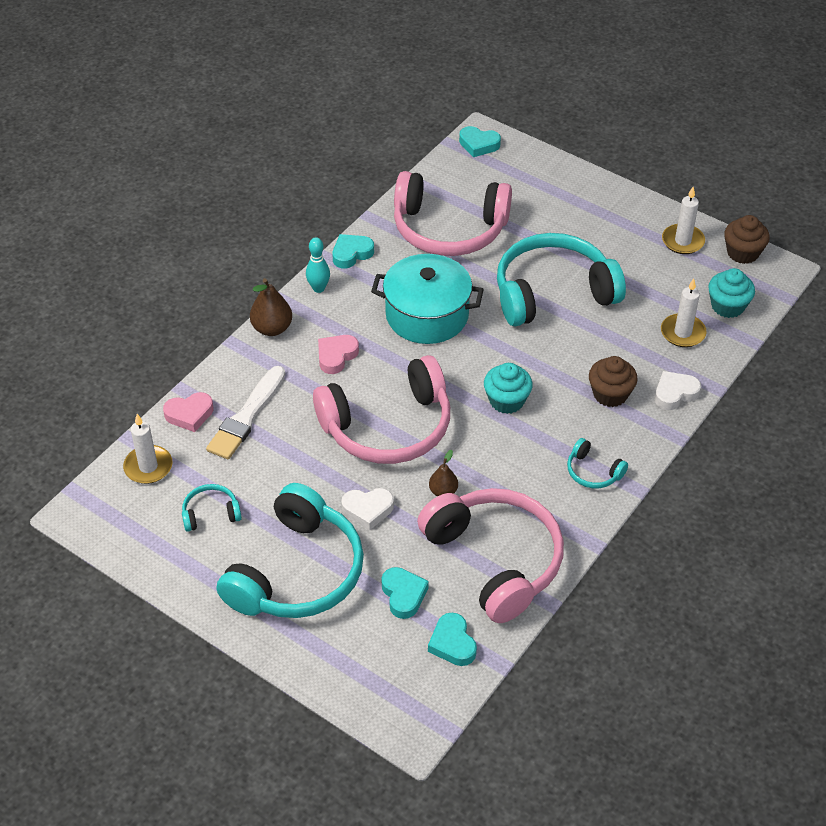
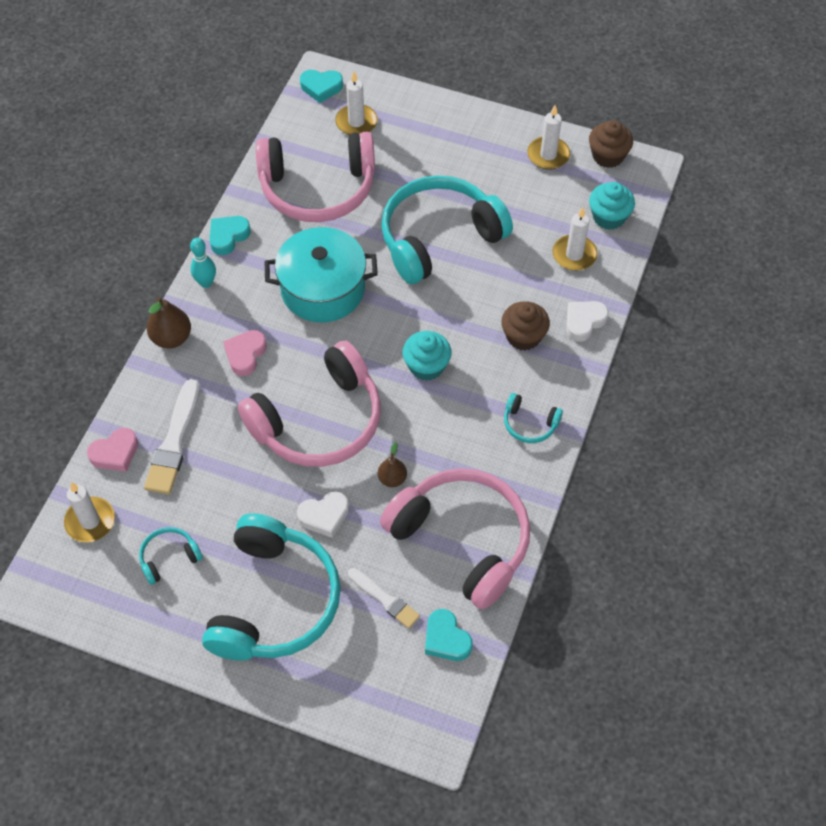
camera: 15 degrees left, 10 degrees up
turquoise heart [381,567,429,619] -> white brush [348,568,420,629]
none -> white candle [335,71,378,135]

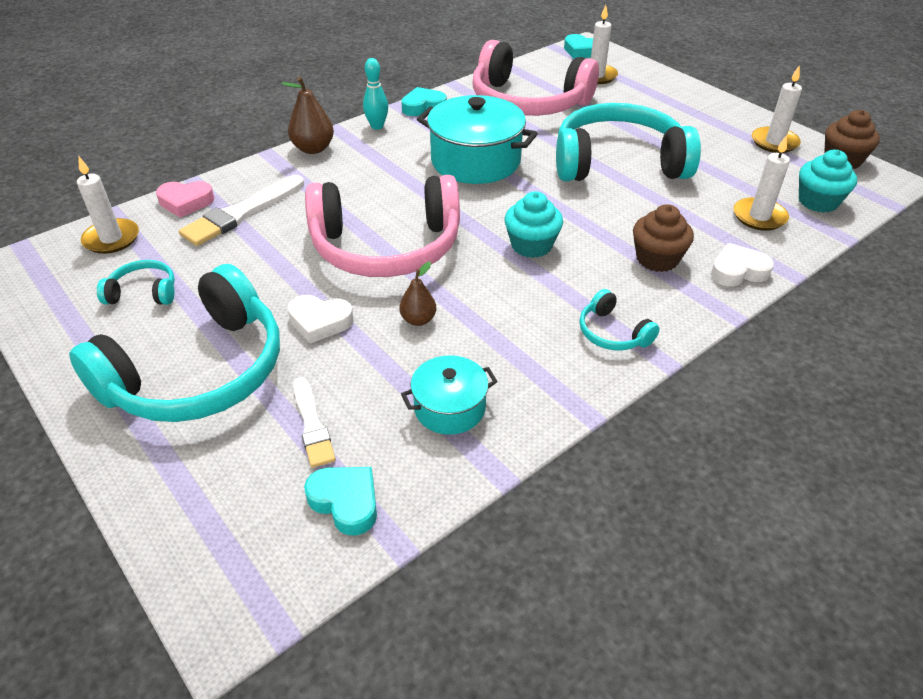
camera: 30 degrees right, 15 degrees down
pink heart [223,330,267,376] -> none
pink headphones [380,468,530,609] -> turquoise pot [401,355,498,435]
turquoise heart [425,609,472,661] -> turquoise heart turned 135 degrees clockwise [304,467,377,536]

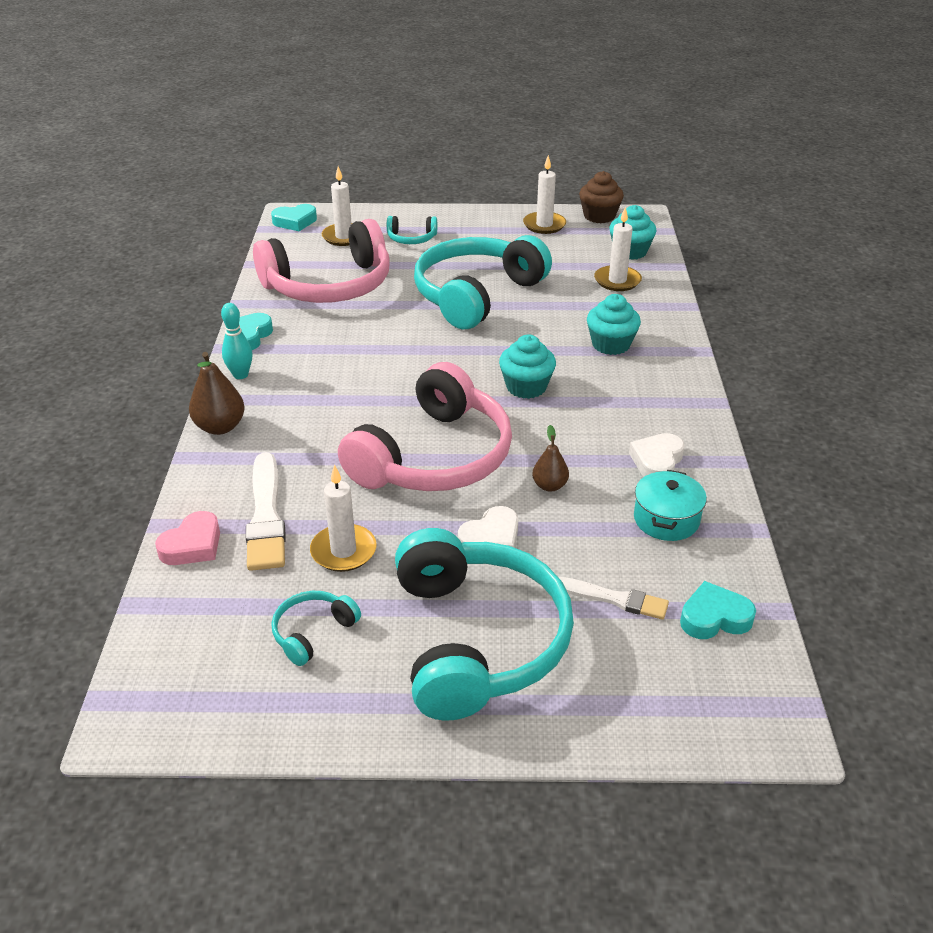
camera: 50 degrees left, 5 degrees down
white candle [77,157,139,254] -> white candle moved to [310,464,377,572]
turquoise pot [417,95,538,184] -> none
turquoise headphones [579,289,660,350] -> turquoise headphones moved to [387,216,437,244]
brown cupcake [633,204,694,272] -> turquoise cupcake [587,294,641,355]
white heart [711,243,774,286] -> white heart moved to [629,433,685,477]

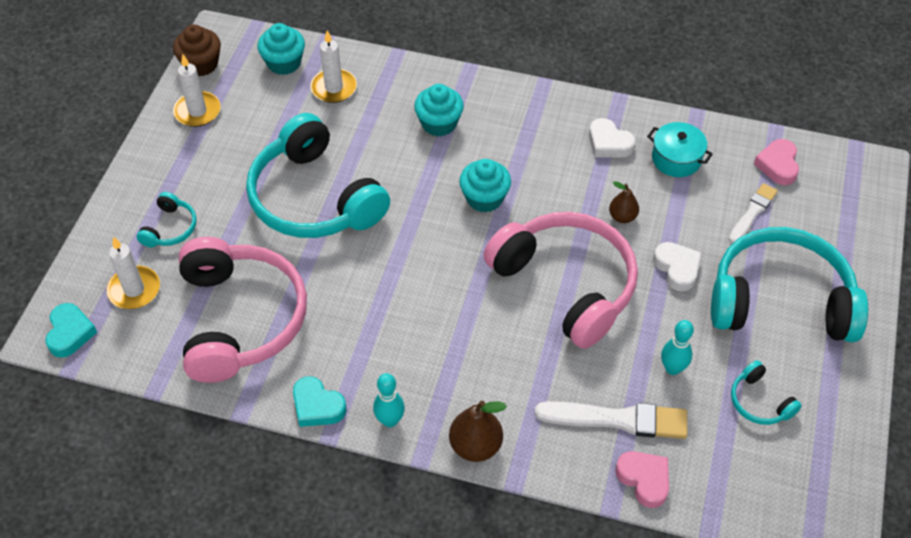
camera: 75 degrees left, 15 degrees up
white candle [310,464,377,572] -> turquoise bowling pin [661,320,694,375]
turquoise heart [680,581,756,639] -> pink heart [754,139,799,185]

